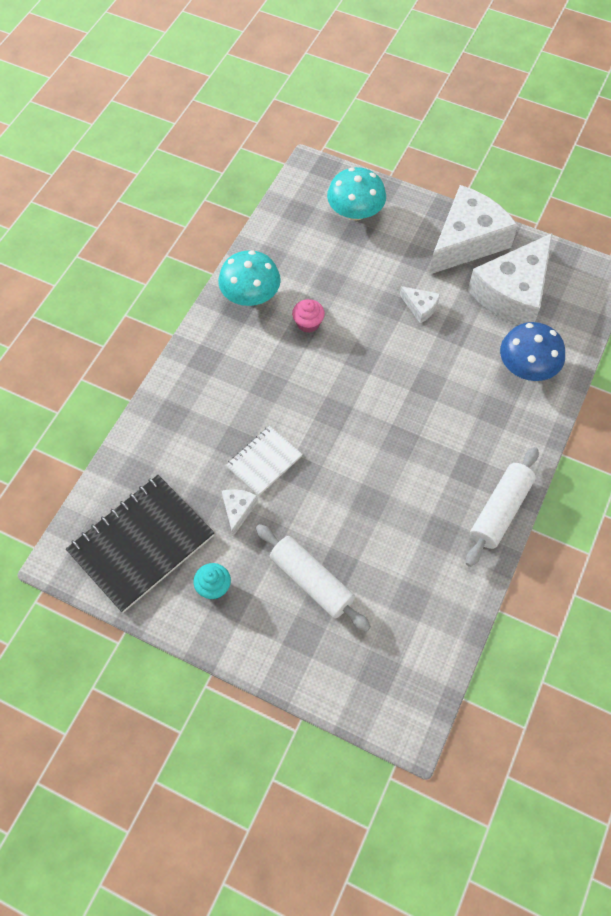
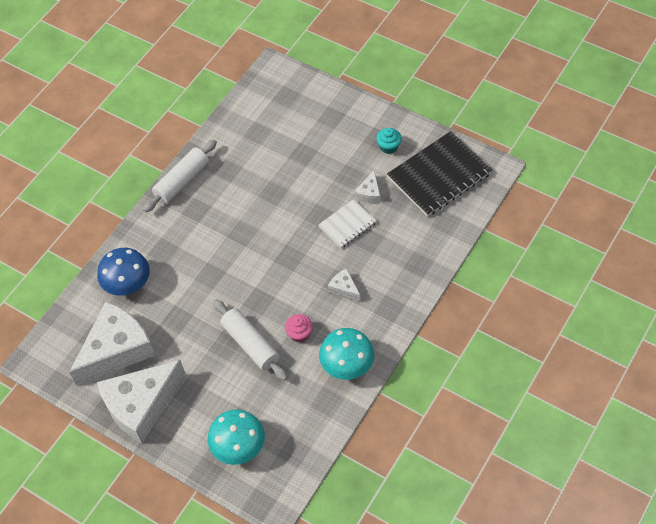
camera: 170 degrees left, 5 degrees down
white rolling pin [256,524,371,632] -> white rolling pin moved to [213,299,288,381]
white cheese [400,286,440,324] -> white cheese moved to [328,268,361,301]

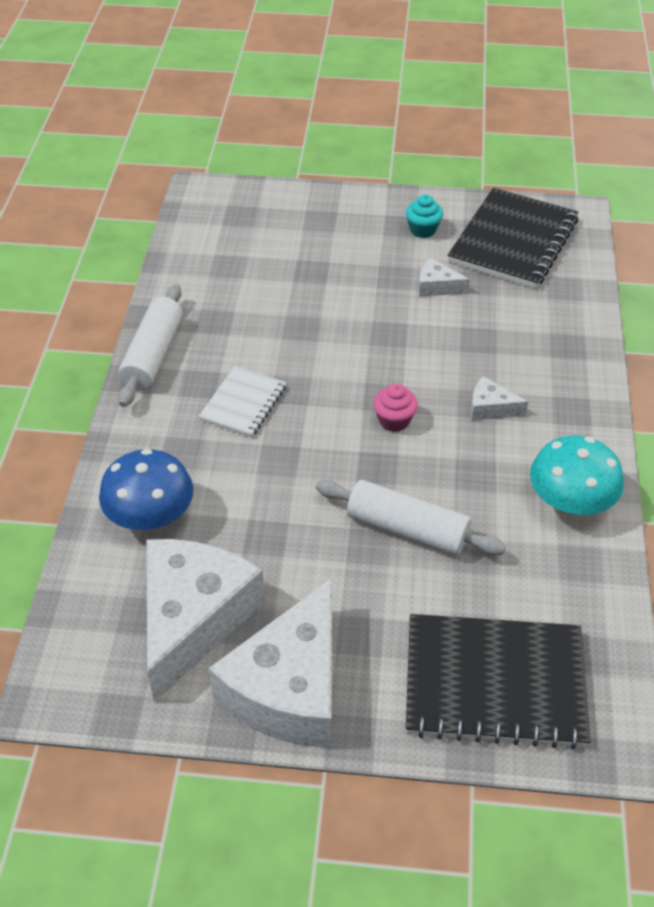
camera: 30 degrees left, 10 degrees down
turquoise mushroom [208,409,265,465] -> black notebook [406,614,590,749]
pink cupcake [285,314,313,343] -> pink cupcake moved to [373,383,418,432]
white notebook [318,199,377,248] -> white notebook moved to [198,366,286,438]
white cheese [355,170,380,203] -> white cheese turned 120 degrees clockwise [419,258,470,297]

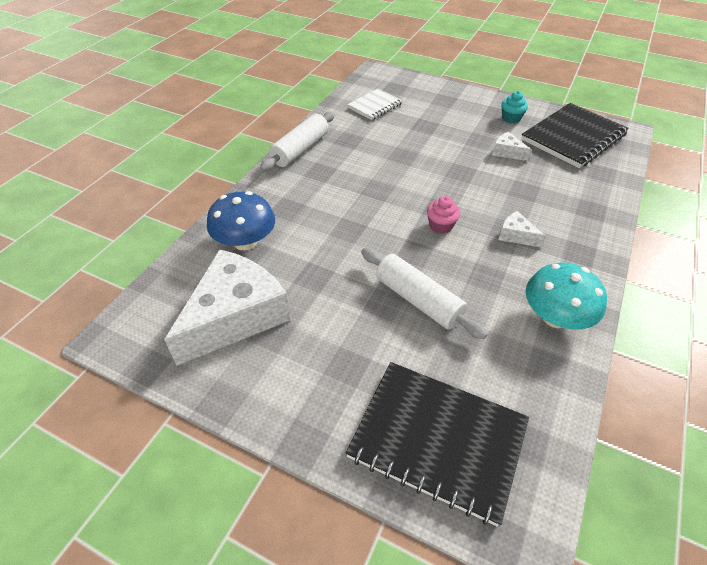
camera: 20 degrees right, 0 degrees up
white notebook [198,366,286,438] -> white notebook moved to [347,89,403,120]
white cheese [209,578,332,748] -> none

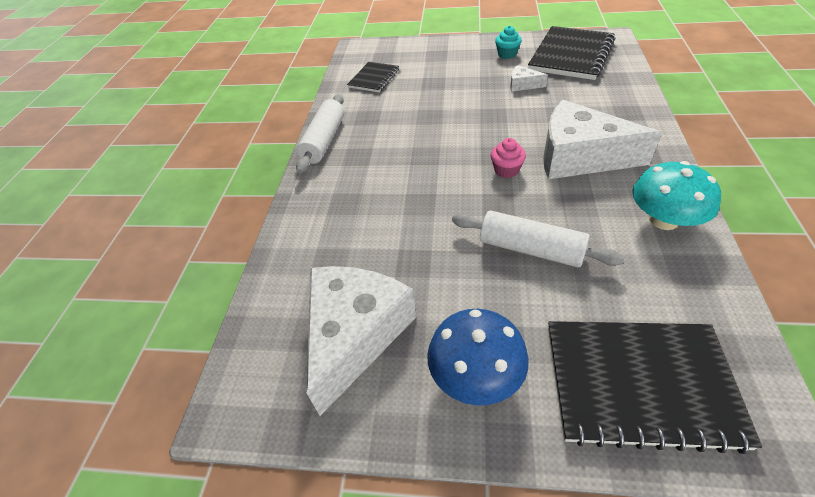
camera: 15 degrees left, 0 degrees up
blue mushroom [207,191,275,250] -> blue mushroom moved to [427,309,529,406]
white notebook [347,89,403,120] -> black notebook [347,62,399,92]
white cheese [498,211,546,247] -> white cheese [543,100,662,179], size x2.37

